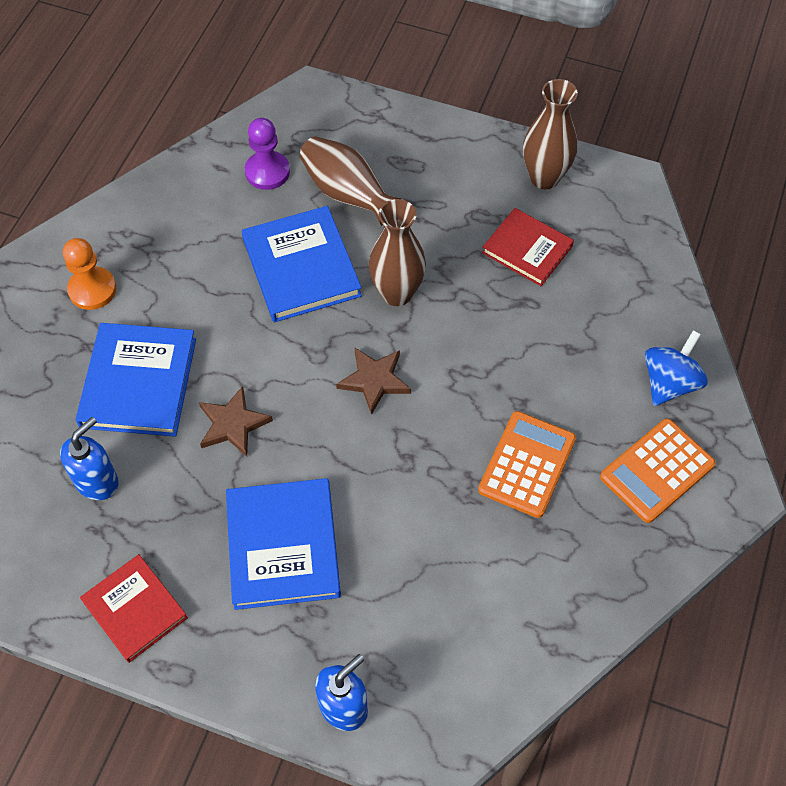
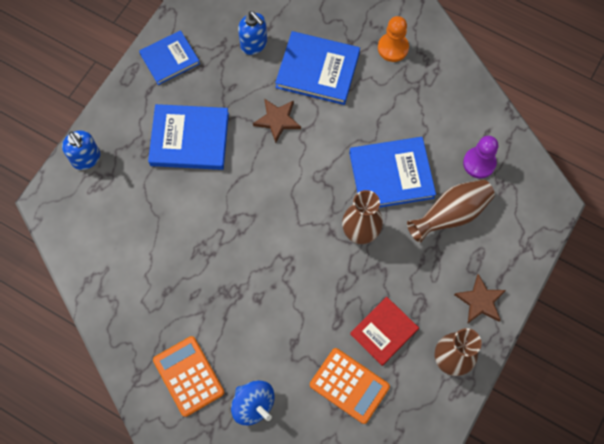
camera: 100 degrees right, 10 degrees up
red book [80,554,188,663] -> blue book [139,30,200,85]
brown star [336,348,411,415] -> brown star moved to [454,274,506,323]
orange calculator [478,411,576,518] -> orange calculator moved to [310,348,390,424]

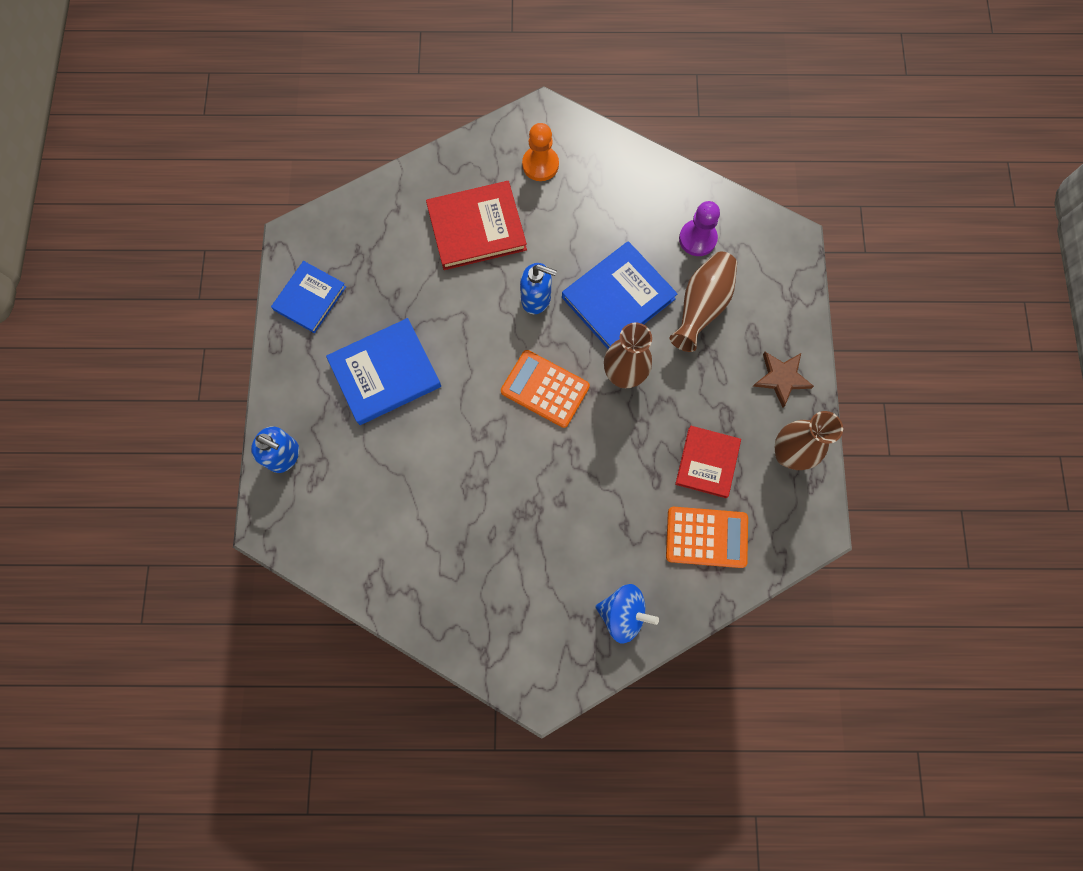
camera: 30 degrees left, 5 degrees up
orange calculator [153,336,224,417] -> orange calculator moved to [501,350,590,428]
blue soap dispenser [238,11,267,55] -> blue soap dispenser moved to [520,263,557,314]
brown star [253,99,301,143] -> none
blue book [275,31,360,105] -> red book [426,181,527,270]

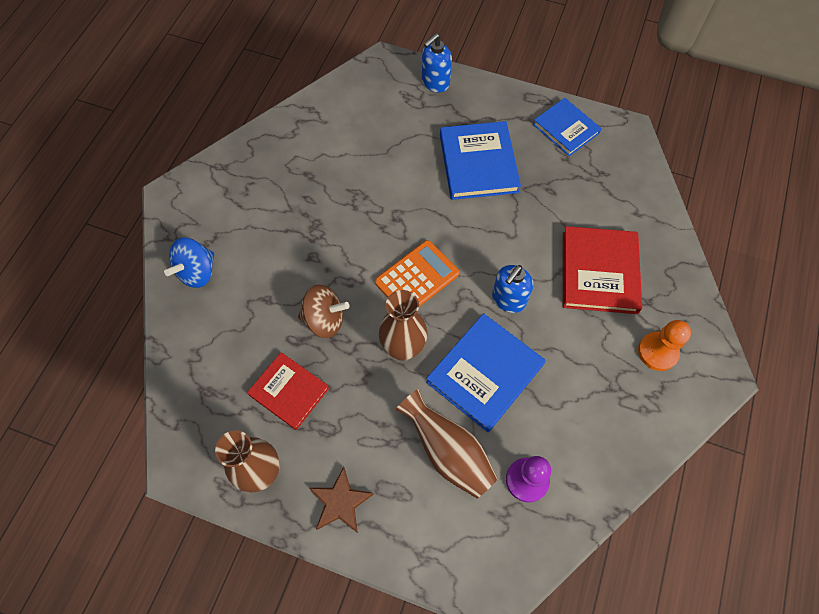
camera: 110 degrees right, 10 degrees down
blue book [562,241,678,349] -> blue book turned 60 degrees clockwise [426,313,545,432]
orange calculator [666,507,748,568] -> none
none -> brown spinning top [298,285,349,338]

